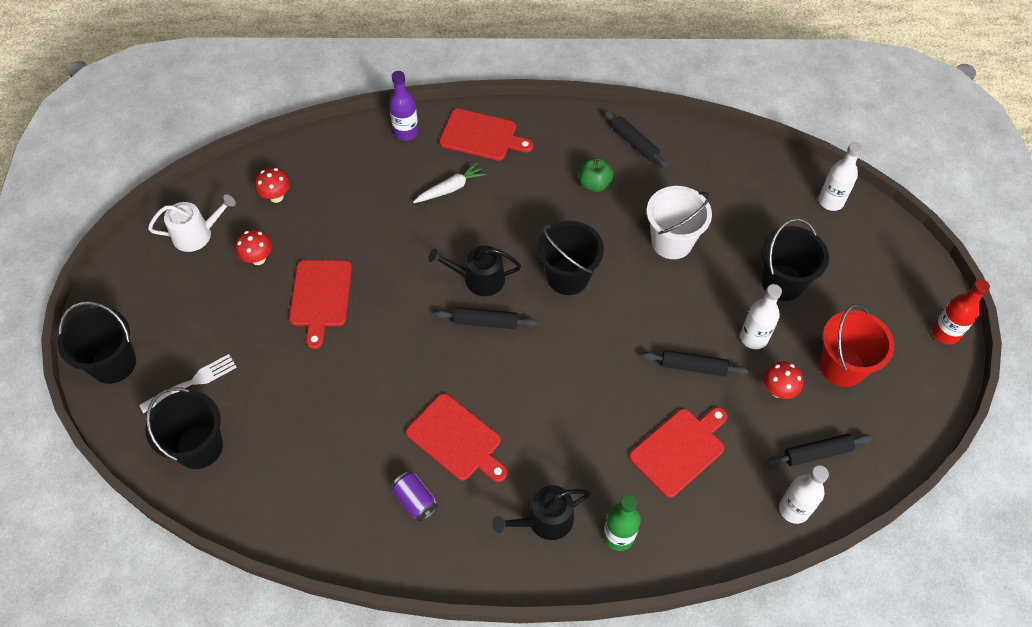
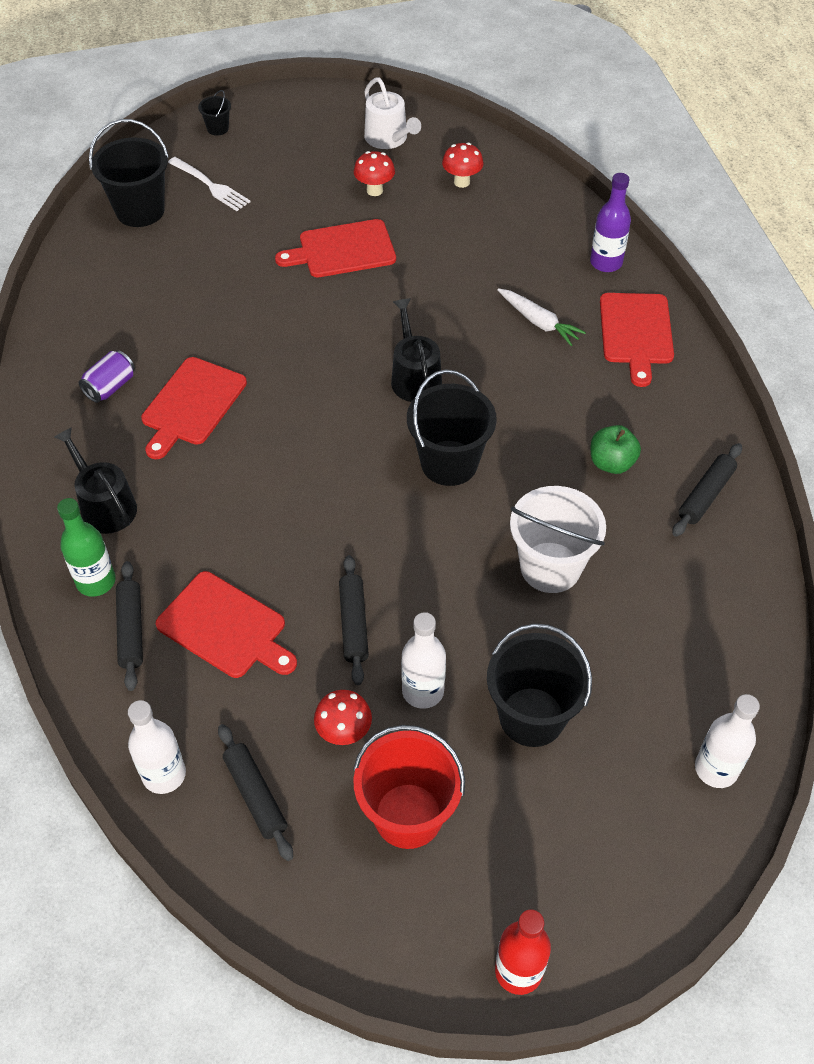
camera: 75 degrees right, 5 degrees down
black bucket [57,301,136,384] -> black bucket [198,90,231,136], size x0.47
black rolling pin [434,307,537,329] -> black rolling pin moved to [116,561,143,691]

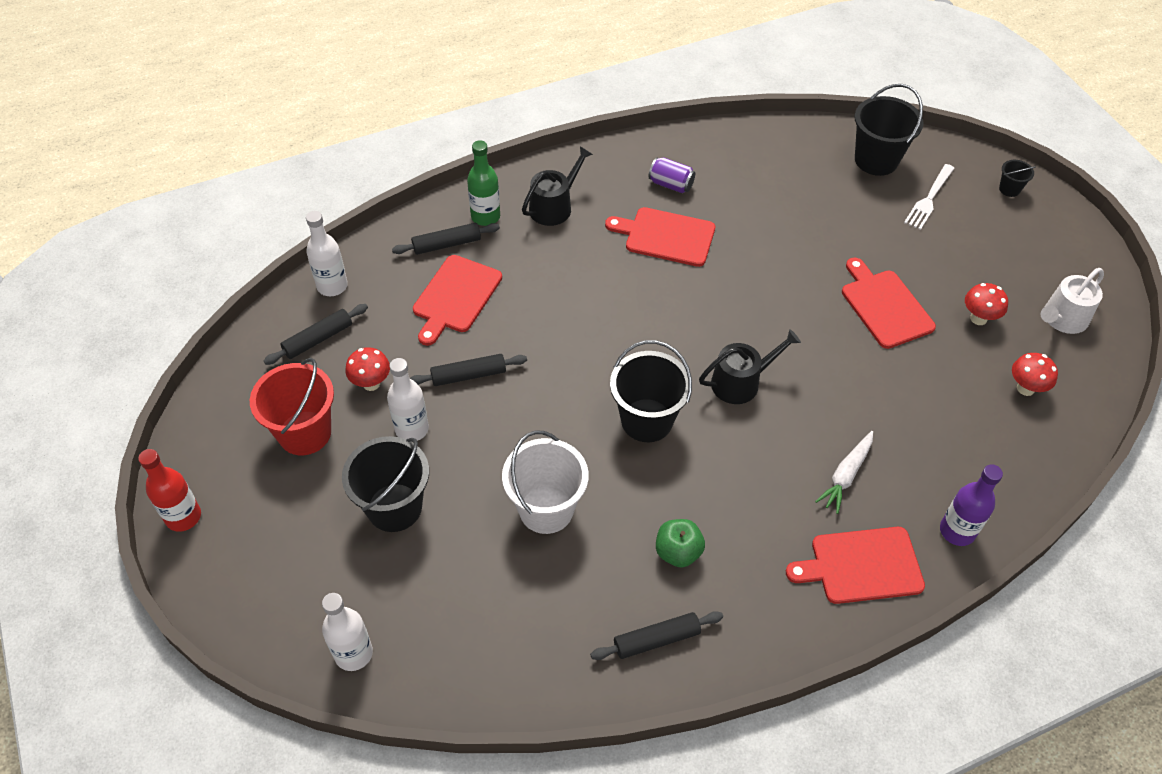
camera: 80 degrees right, 0 degrees up
black rolling pin [672,443,742,537] -> black rolling pin turned 45 degrees counterclockwise [590,611,723,660]

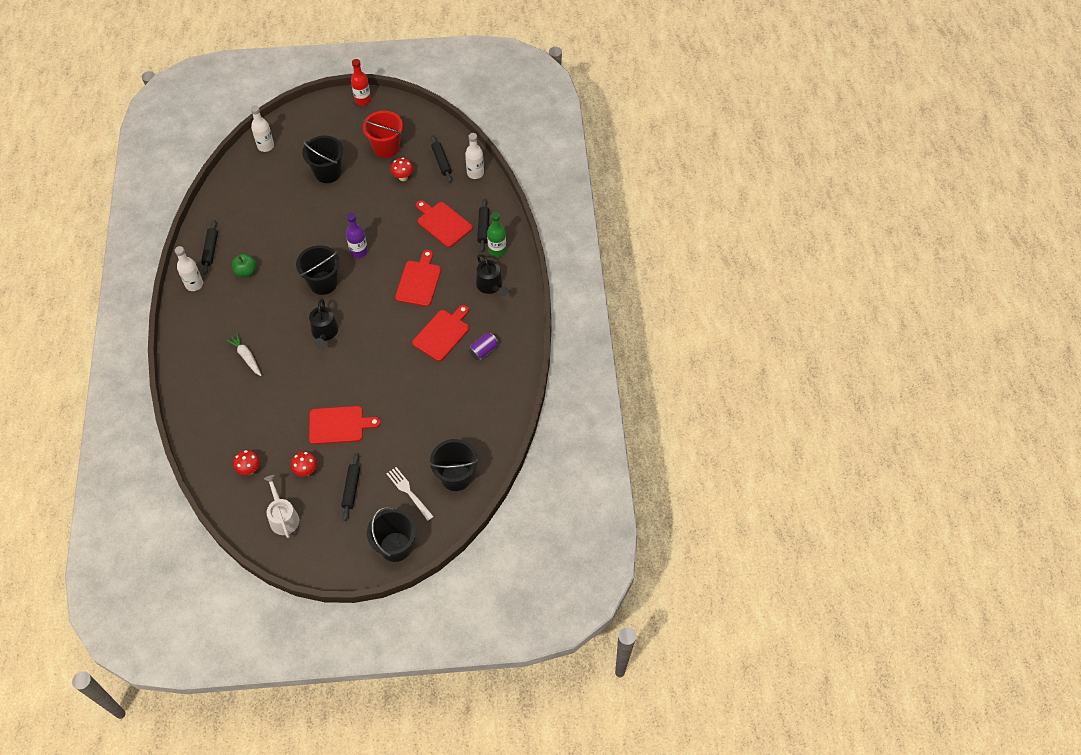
camera: 110 degrees right, 5 degrees up
white bottle [387,358,429,441] -> white bottle moved to [175,246,203,291]
black rolling pin [410,354,527,386] -> black rolling pin moved to [341,453,360,521]
white bucket [502,431,589,534] -> none
red cutting board [786,527,925,604] -> red cutting board moved to [395,250,441,307]
purple bottle [940,464,1003,546] -> purple bottle moved to [346,213,368,258]
black bucket [999,160,1035,197] -> black bucket [367,507,416,562], size x2.14

